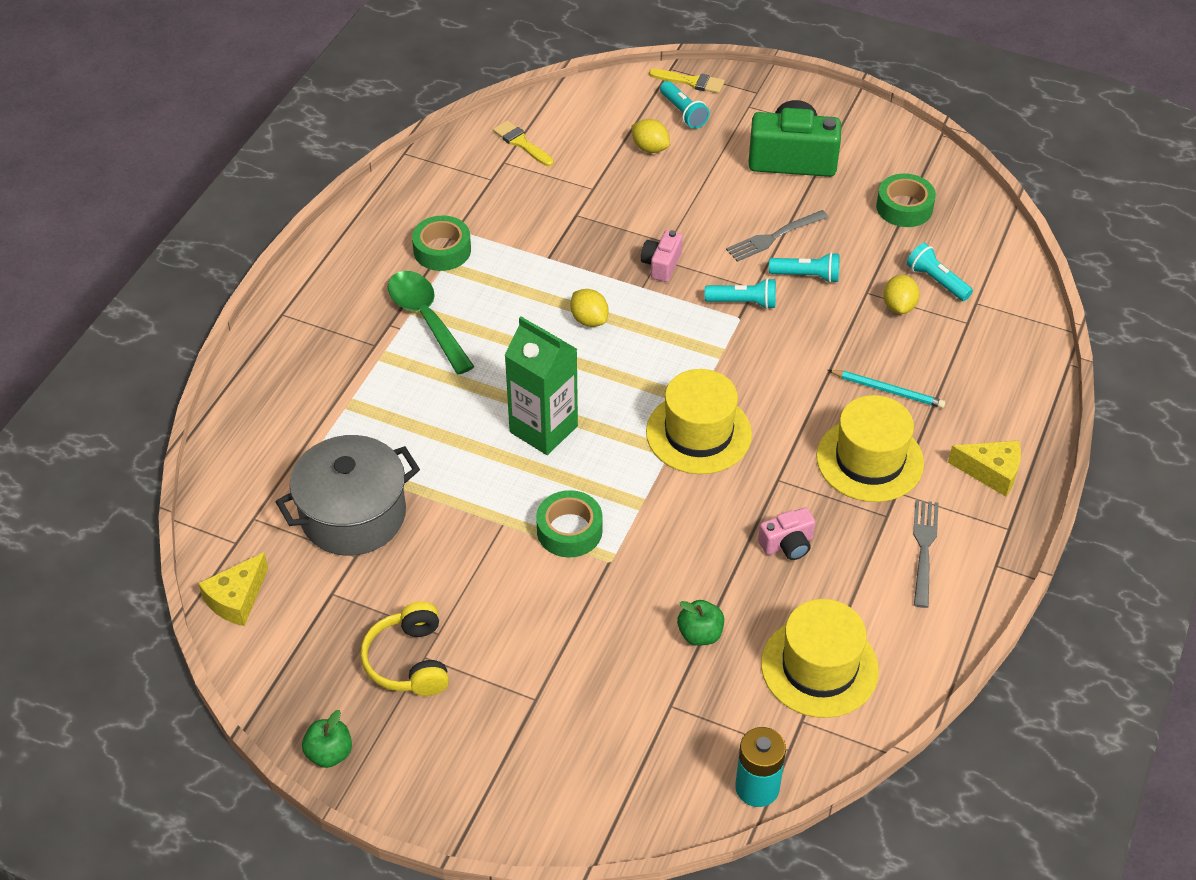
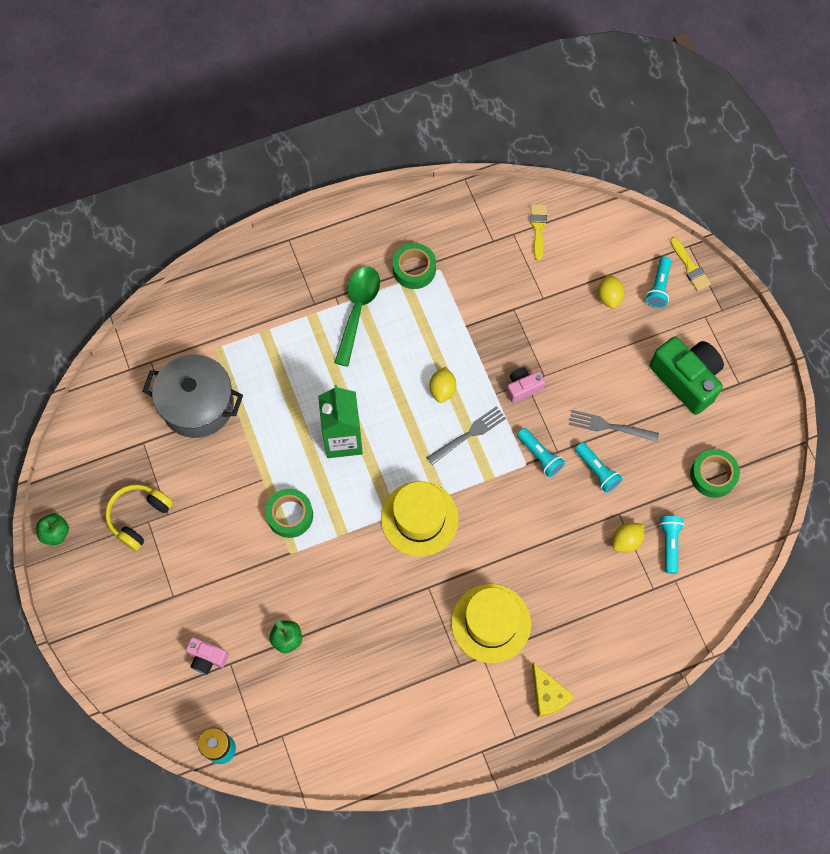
camera: 45 degrees right, 20 degrees up
yellow cheese [198,552,268,626] -> none
pink camera [758,507,816,560] -> pink camera moved to [186,637,229,675]
yellow hat [761,599,879,718] -> none
turquoise pencil [828,370,946,408] -> none
grey fork [913,500,939,608] -> grey fork moved to [427,406,506,465]

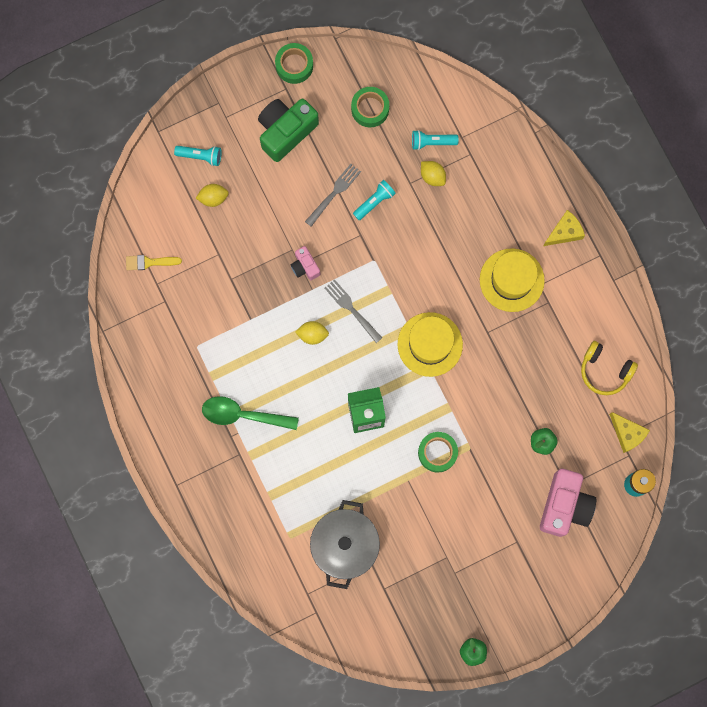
camera: 95 degrees left, 10 degrees up
yellow headphones [105,484,173,551] -> yellow headphones moved to [581,341,638,395]
pink camera [186,637,229,675] -> pink camera [540,469,596,537], size x1.97
green tape [393,243,436,289] -> green tape moved to [275,43,313,84]
turquoise flashlight [517,428,565,477] -> none
grey fork [569,410,659,442] -> grey fork turned 150 degrees counterclockwise [305,164,361,227]
yellow brush [670,237,711,291] -> none
none -> yellow cheese [609,412,650,453]

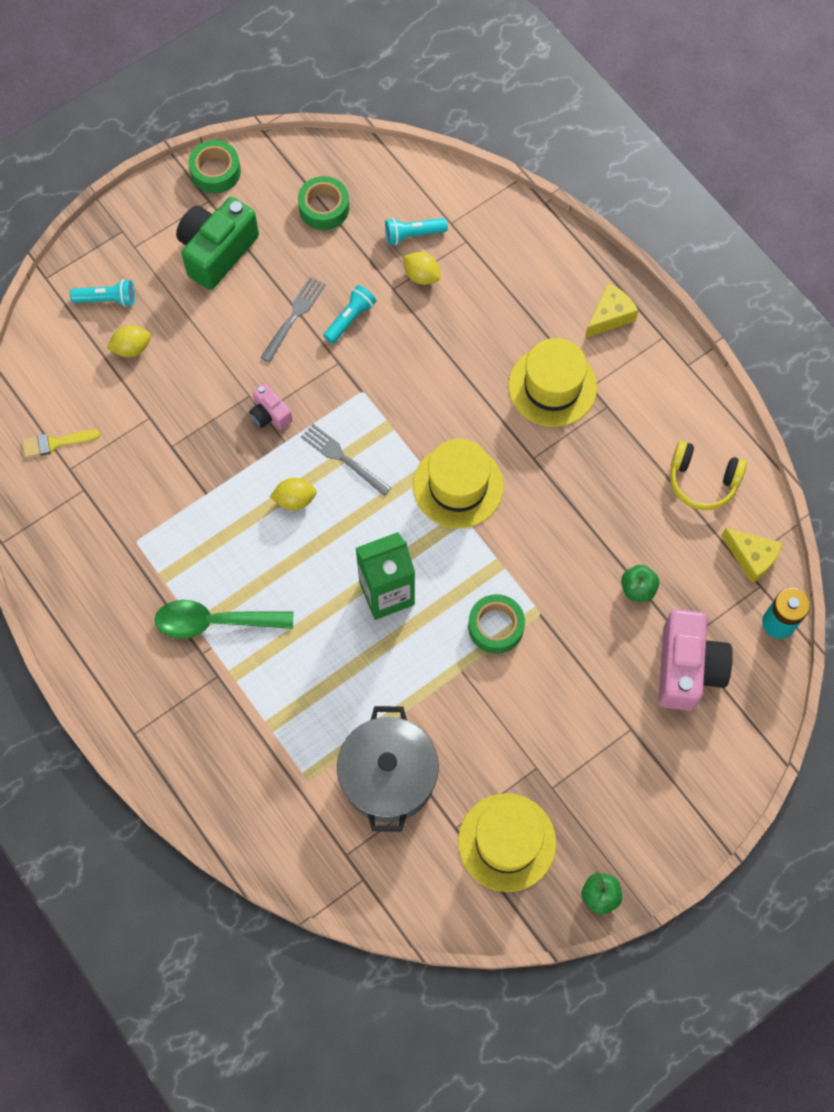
camera: 10 degrees left, 10 degrees down
none -> yellow hat [458,793,556,892]

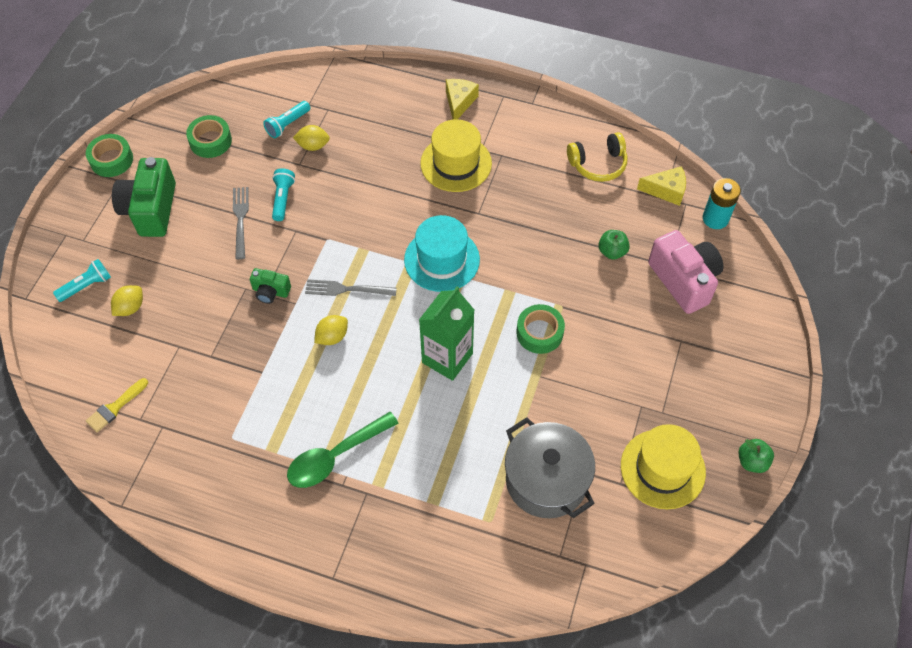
camera: 35 degrees left, 10 degrees down
pink camera [249,383,293,430] -> green camera [250,268,291,304]
yellow hat [413,439,504,528] -> turquoise hat [404,215,480,292]

